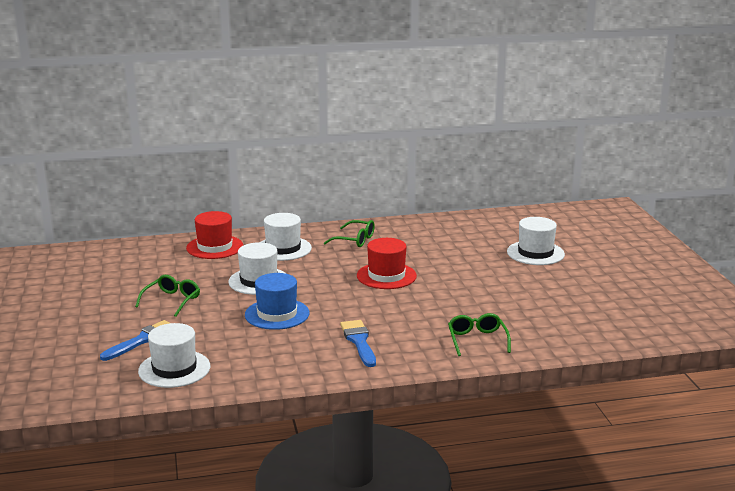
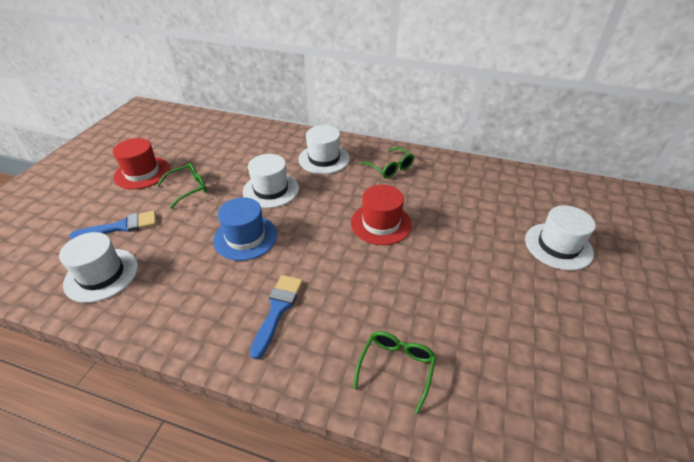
camera: 30 degrees right, 20 degrees up
red hat [186,211,243,259] -> red hat moved to [113,138,170,189]

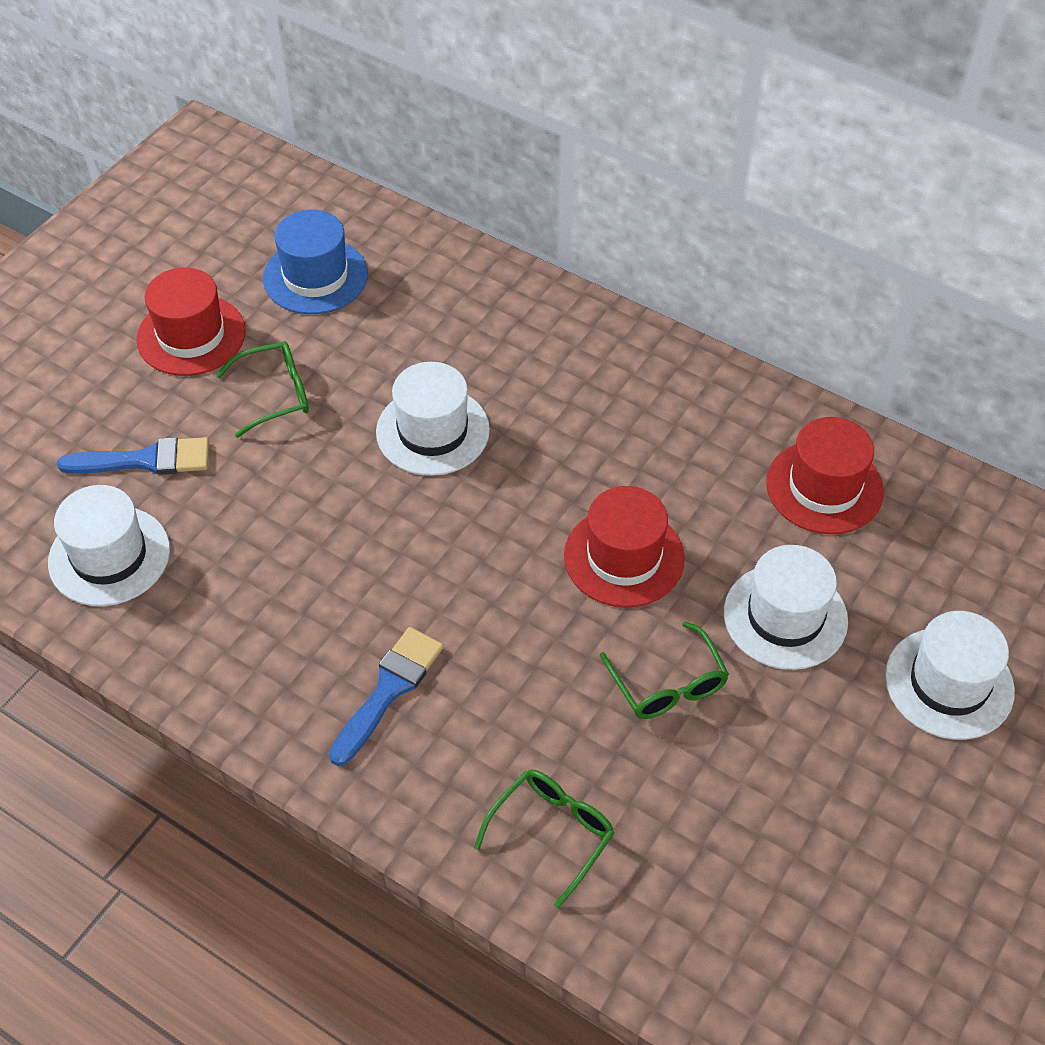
camera: 15 degrees right, 10 degrees up
blue hat [213,197,277,261] -> blue hat moved to [263,209,368,314]
white hat [299,125,350,174] -> white hat moved to [724,545,848,670]
green glasses [360,147,414,178] -> green glasses moved to [600,621,729,719]
none -> red hat [766,417,884,534]

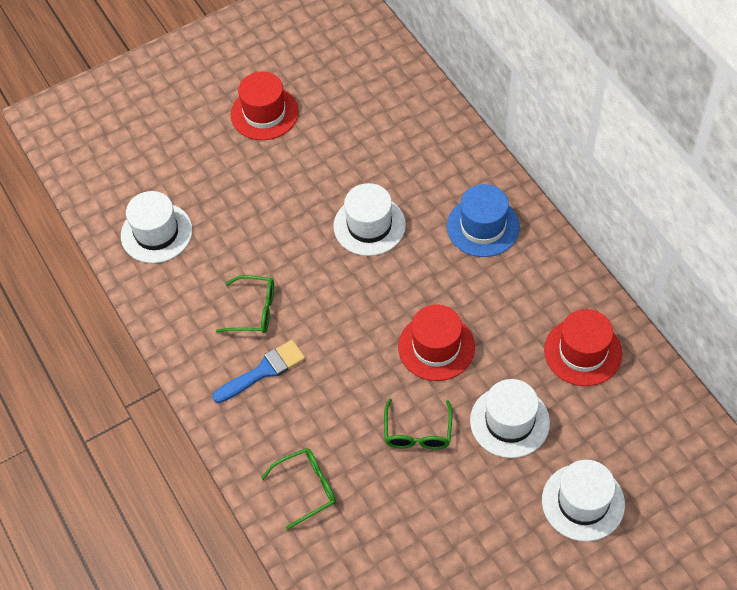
camera: 30 degrees right, 5 degrees up
blue brush [57,437,209,475] -> none
green glasses [216,341,309,438] -> green glasses moved to [216,275,274,333]
blue hat [263,209,368,314] -> blue hat moved to [447,184,520,257]

